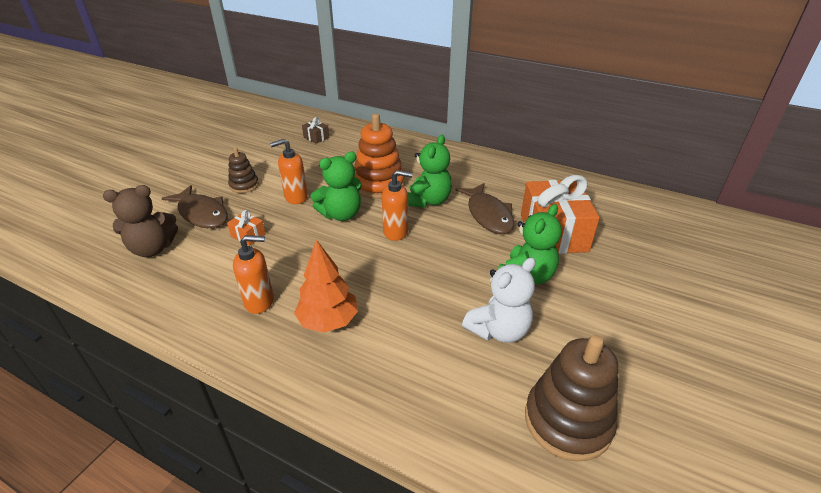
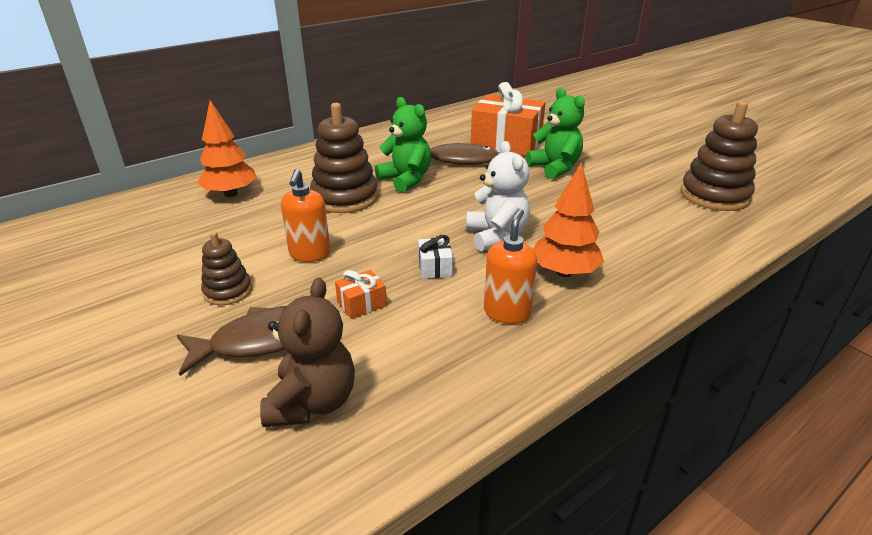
camera: 65 degrees left, 5 degrees down
brown gift [302,117,329,144] -> none
green teddy bear [310,151,362,221] -> none
orange stacking toy [354,113,405,199] -> brown stacking toy [310,103,378,213]
orange soap dispenser [382,170,413,241] -> none
white teddy bear [462,258,536,343] -> white teddy bear moved to [466,141,530,251]
none -> orange tree [197,100,257,197]
none -> white gift [418,235,453,279]

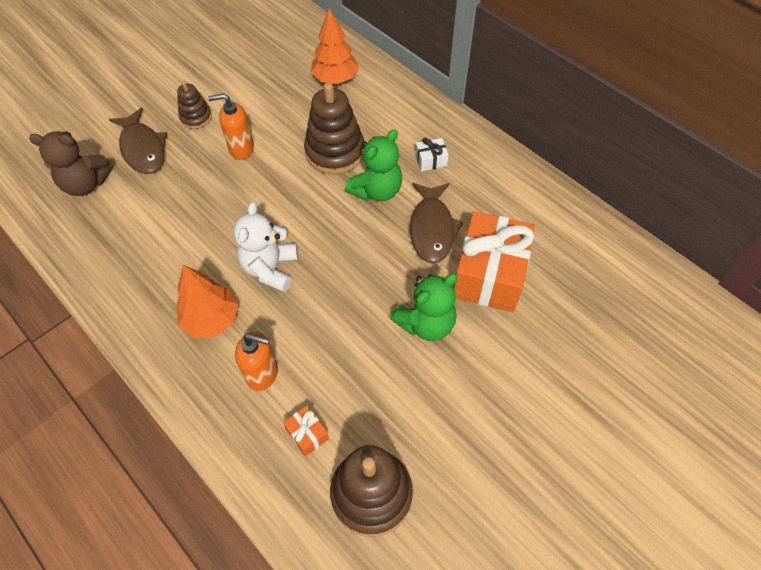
camera: 85 degrees right, 25 degrees up
orange gift [335,269,387,319] -> orange gift moved to [283,405,329,457]
white gift [418,235,453,279] -> white gift moved to [415,138,449,171]
white teddy bear [466,141,530,251] -> white teddy bear turned 120 degrees clockwise [233,202,298,292]
orange soap dispenser [484,209,537,324] -> orange soap dispenser moved to [235,332,278,391]

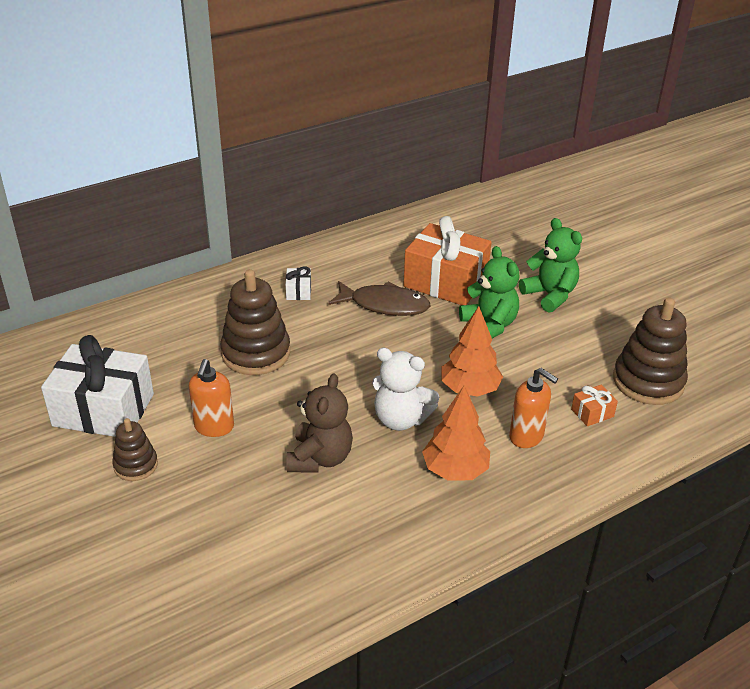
camera: 80 degrees left, 20 degrees down
brown teddy bear [29,131,113,196] -> brown teddy bear moved to [287,373,353,472]
brown fish [109,107,167,174] -> none
orange soap dispenser [235,332,278,391] -> orange soap dispenser turned 105 degrees clockwise [509,368,558,448]
orange tree [311,8,359,84] -> orange tree moved to [441,306,503,397]
green teddy bear [345,129,402,201] -> green teddy bear moved to [519,218,582,312]
none -> white gift [41,335,154,437]

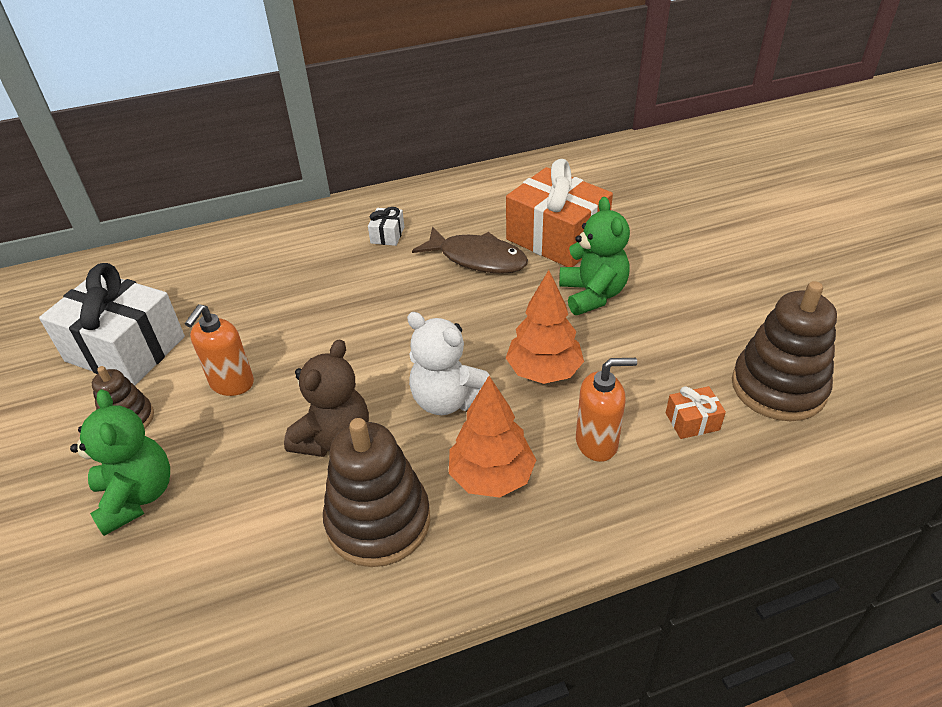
camera: 15 degrees right, 5 degrees up
brown stacking toy [220,269,290,375] -> brown stacking toy moved to [323,418,430,567]
orange soap dispenser [509,368,558,448] -> orange soap dispenser turned 60 degrees counterclockwise [576,358,637,462]
green teddy bear [519,218,582,312] -> green teddy bear moved to [70,389,170,536]

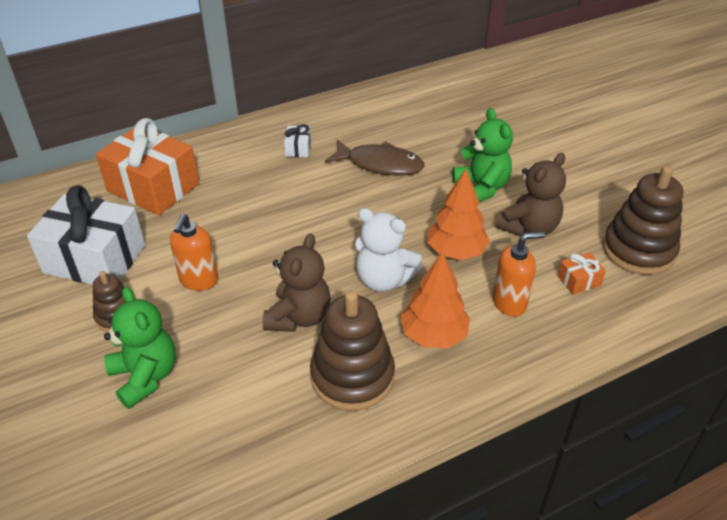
camera: 10 degrees left, 0 degrees up
orange gift [506,159,613,267] -> orange gift moved to [96,118,199,215]
none -> brown teddy bear [496,153,566,236]

